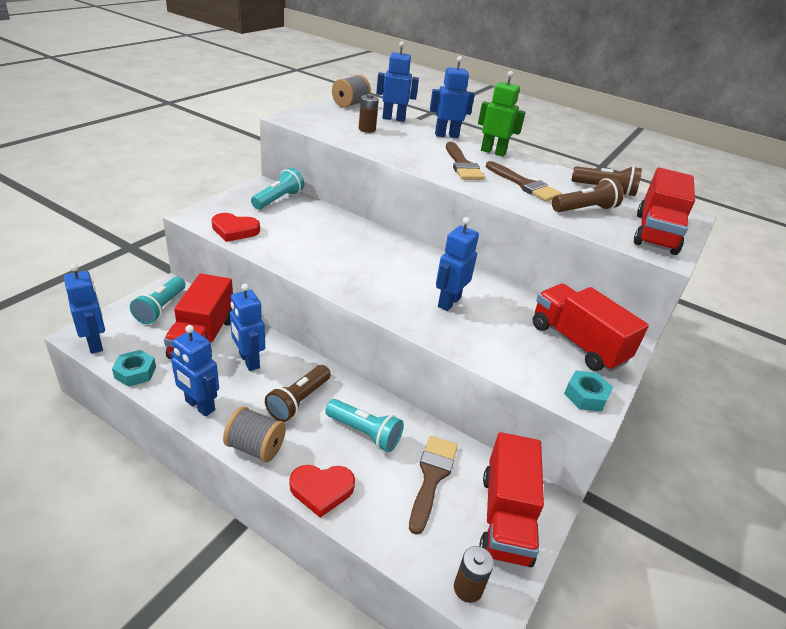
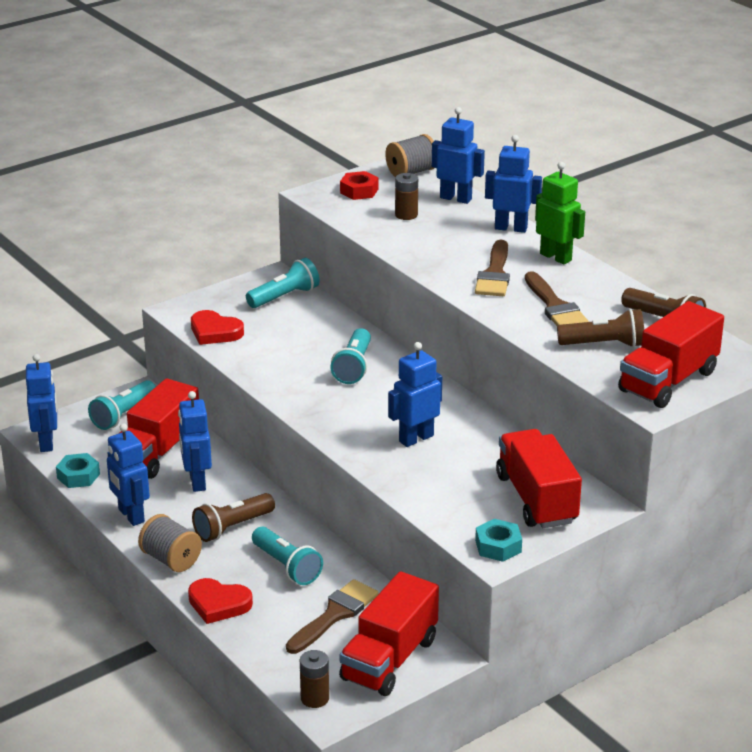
camera: 25 degrees right, 5 degrees down
none -> turquoise flashlight [330,328,371,384]
none -> red nut [340,171,378,200]

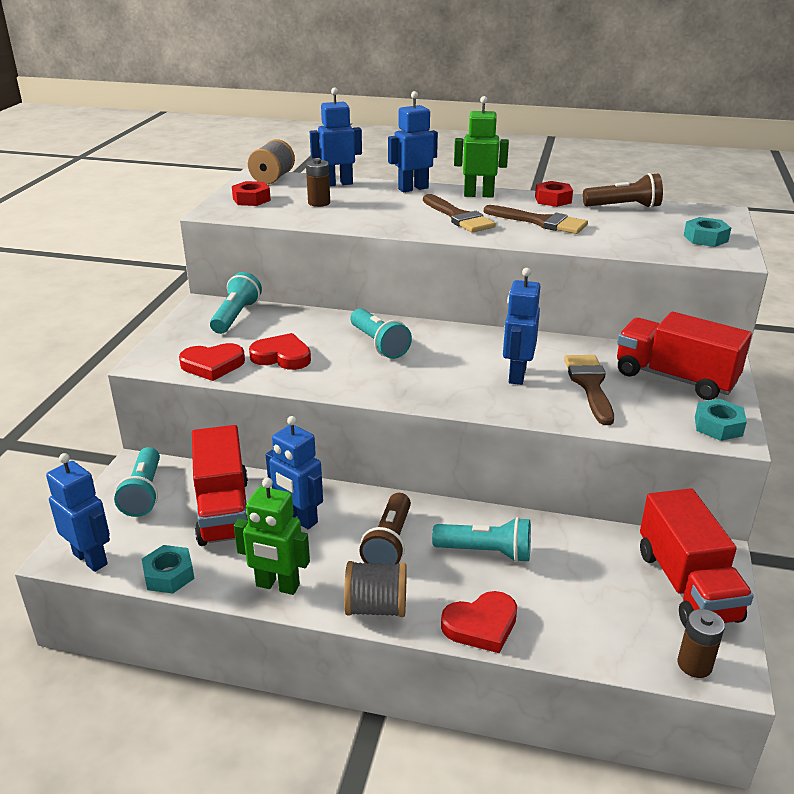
camera: 40 degrees left, 0 degrees up
blue robot [107,423,150,526] -> green robot [234,477,310,595]
brown brush [286,579,379,654] -> brown brush moved to [564,355,614,425]
brown flashlight [557,309,644,348] -> none
red truck [618,301,724,408] -> turquoise nut [684,217,731,247]
none -> red heart [249,333,311,370]
none -> red nut [535,181,573,207]

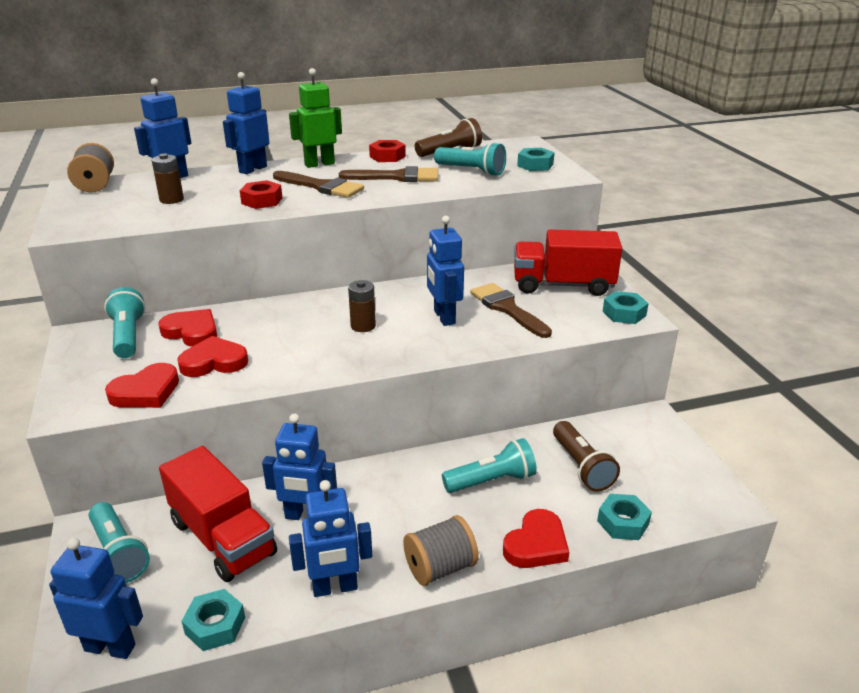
camera: 30 degrees left, 0 degrees up
red nut [232,181,271,206] -> red nut moved to [240,180,282,209]
green robot [234,477,310,595] -> blue robot [289,480,372,597]
turquoise flashlight [351,308,412,359] -> turquoise flashlight moved to [434,142,506,176]
brown flashlight [359,493,411,564] -> brown flashlight moved to [553,421,620,492]
red truck [640,488,754,628] -> none
brown battery [678,609,725,678] -> brown battery moved to [348,280,376,332]
none -> red heart [158,309,217,347]
none -> turquoise nut [597,494,652,540]

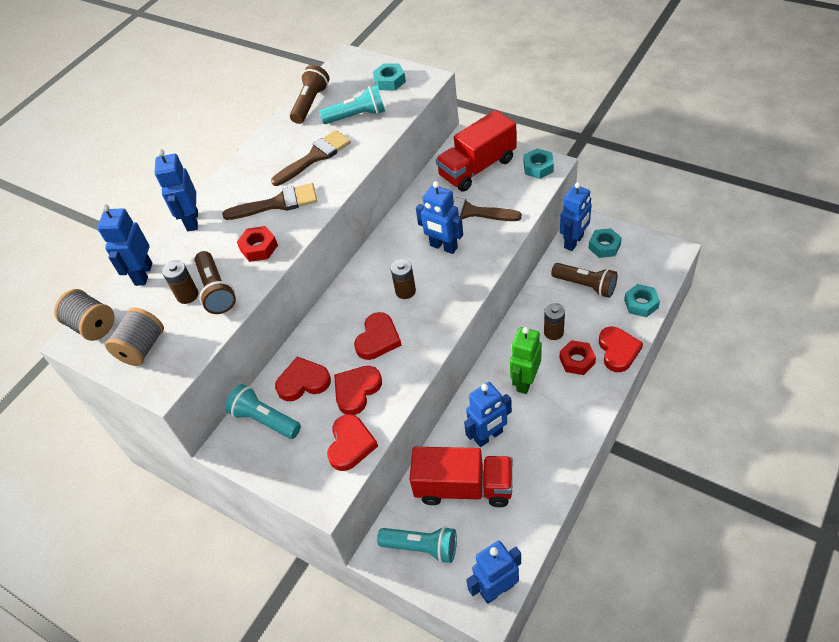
camera: 35 degrees left, 20 degrees up
turquoise nut [181,589,245,651] -> turquoise nut moved to [588,228,622,258]
green robot [289,68,342,168] -> green robot moved to [510,327,542,394]
blue robot [289,480,372,597] -> blue robot moved to [560,182,592,251]
red nut [369,140,406,162] -> red nut moved to [559,340,596,375]
grey spool [403,515,479,586] -> grey spool moved to [105,308,164,366]
turquoise flashlight [442,438,537,493] -> brown battery [544,303,565,340]
none -> brown flashlight [194,251,236,314]
none -> red heart [354,312,402,360]

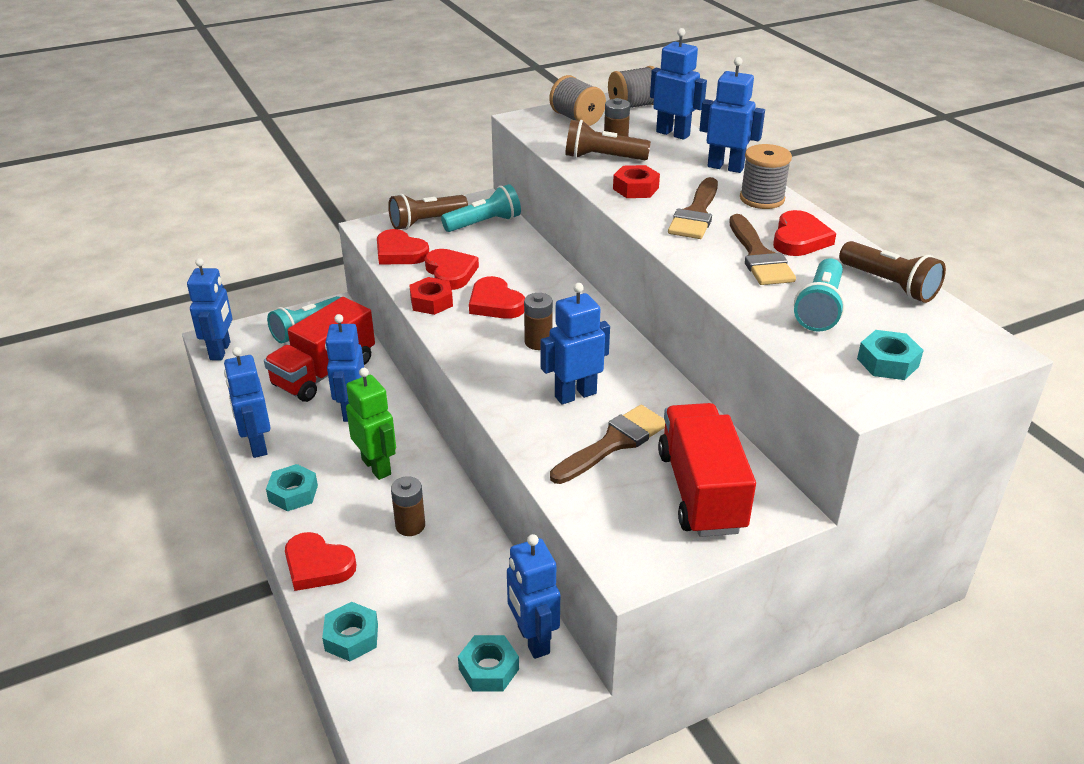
camera: 115 degrees right, 15 degrees down
red heart [275,357,331,401] -> red heart moved to [773,210,836,256]
turquoise nut [524,148,554,179] -> turquoise nut moved to [266,464,318,511]
brown flashlight [551,263,618,298] -> brown flashlight moved to [388,194,468,230]
red nut [559,340,596,375] -> red nut moved to [409,277,453,315]
none -> blue robot [224,347,271,458]
none -> grey spool [740,144,792,209]

